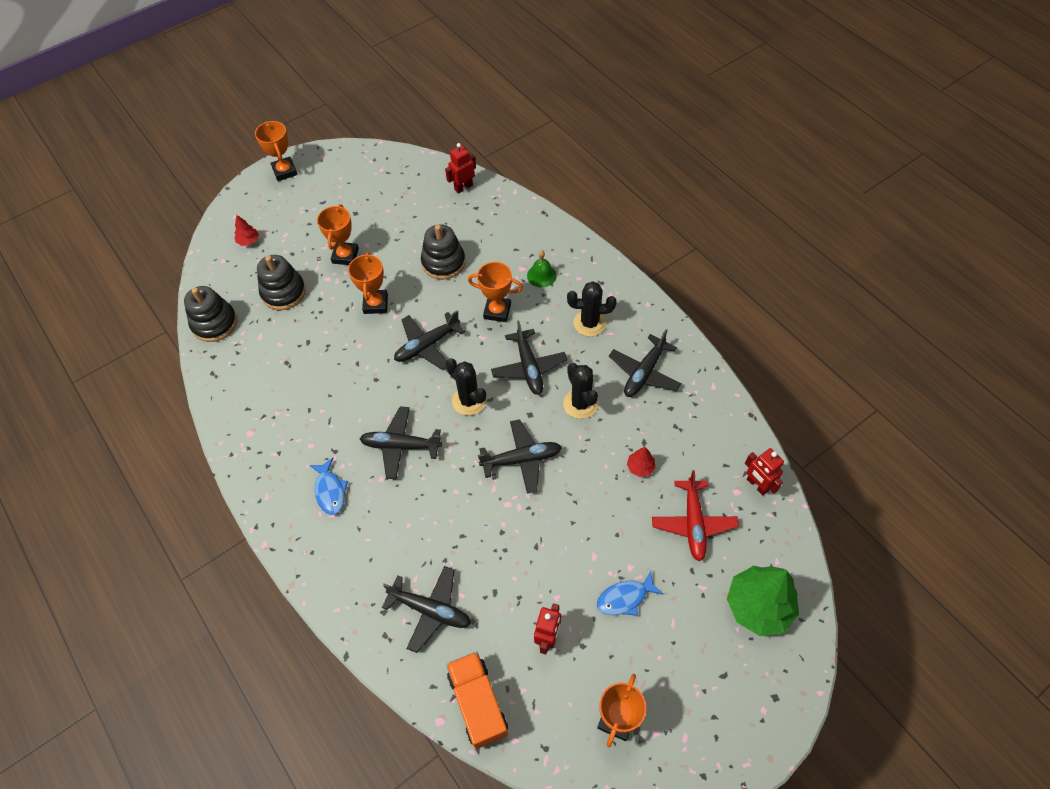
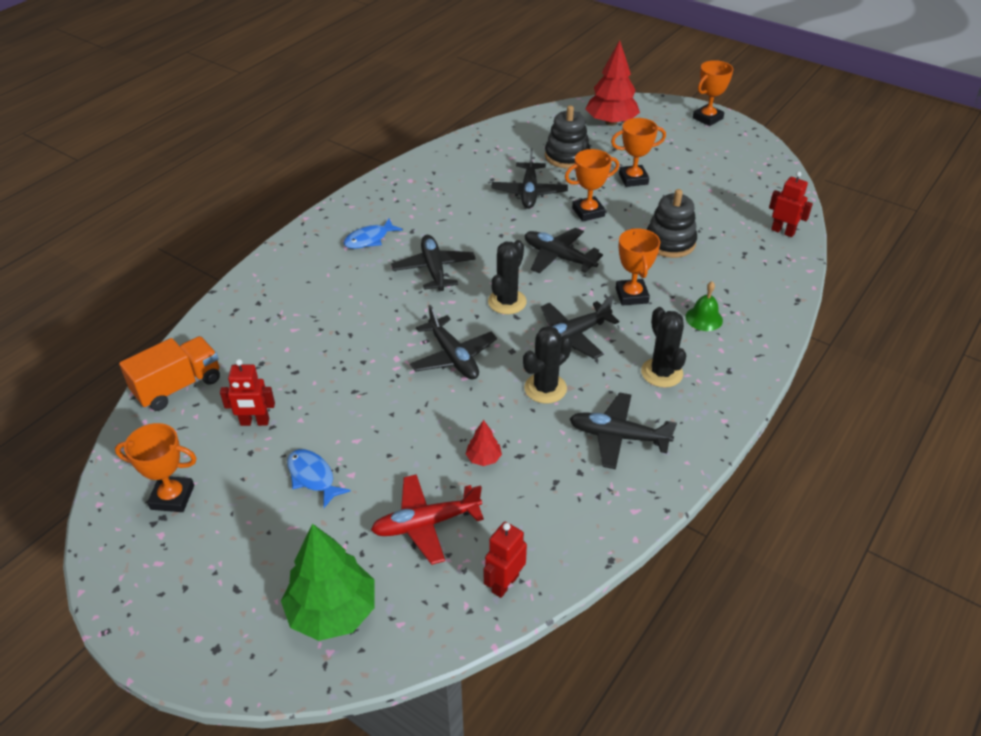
camera: 70 degrees right, 15 degrees down
black stacking toy [184,286,237,342] -> none
red tree [235,215,259,246] -> red tree [586,40,640,126], size x2.23
black plane [382,566,471,653] -> black plane moved to [491,148,568,209]

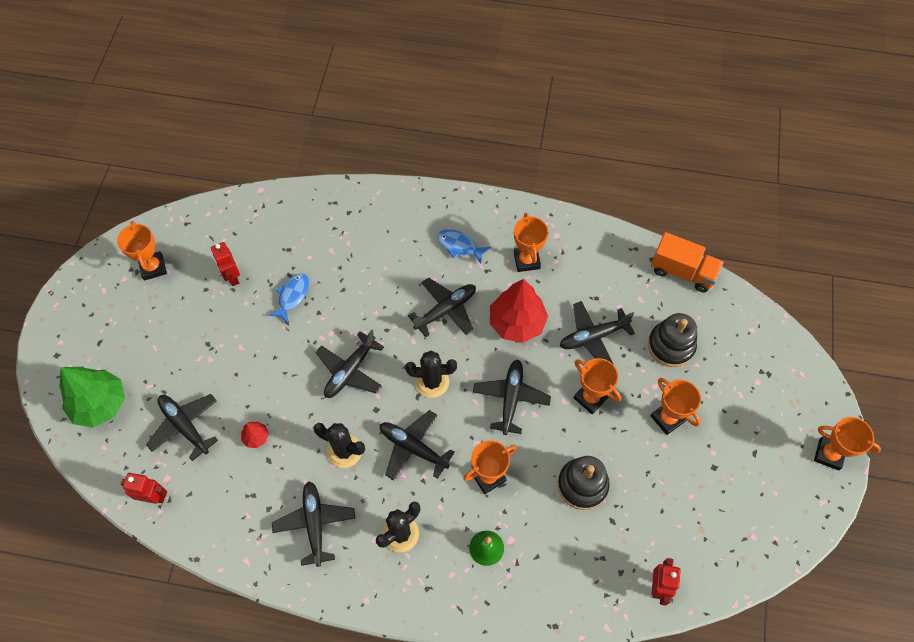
camera: 65 degrees right, 20 degrees up
orange truck [119,336,220,411] -> orange truck moved to [651,232,723,292]
blue fish [287,449,351,508] -> blue fish moved to [268,273,309,323]
red plane [371,474,484,565] -> black plane [146,394,218,461]
red tree [586,40,640,126] -> red tree moved to [490,279,548,343]
none -> orange trophy [514,213,549,272]

